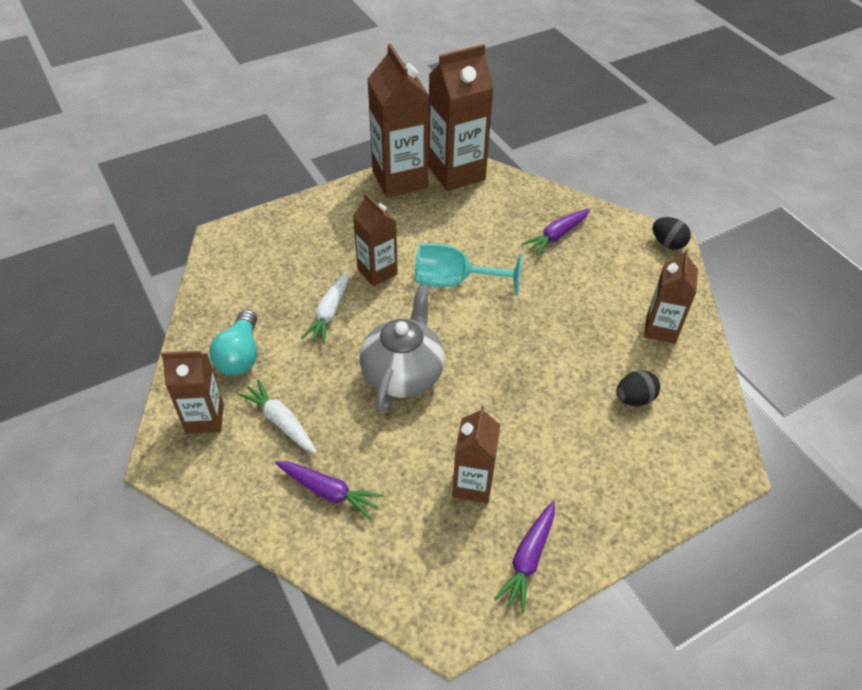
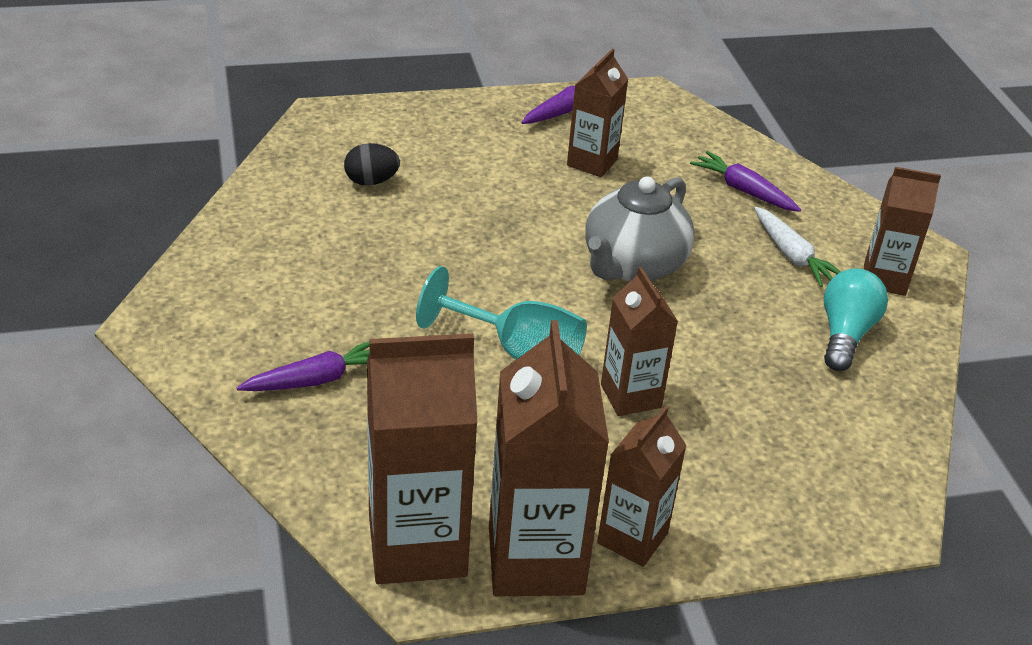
camera: 165 degrees left, 10 degrees down
white carrot [301,271,349,344] -> none
brown carton [644,249,698,344] -> brown carton moved to [597,405,687,567]
black egg [653,217,691,250] -> none

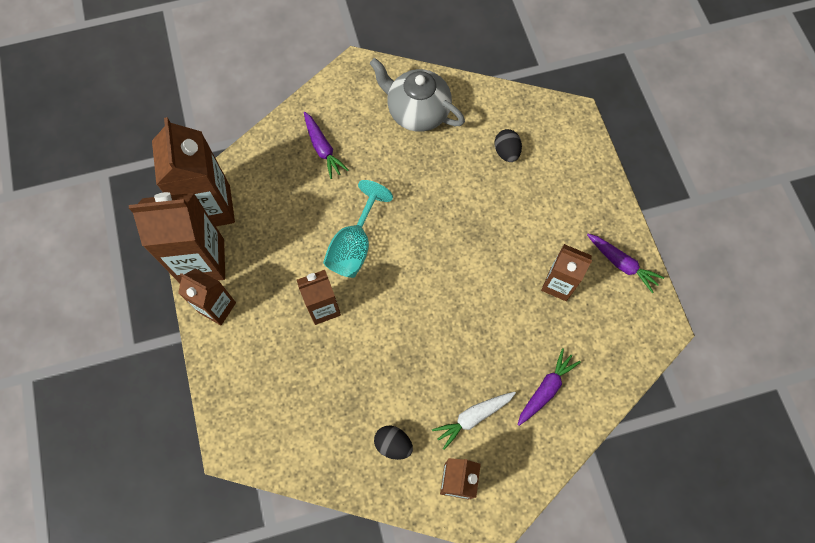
camera: 90 degrees right, 30 degrees up
grey teapot [585,176,695,281] -> grey teapot moved to [370,58,465,132]
turquoise light bulb [824,268,888,371] -> black egg [374,426,413,460]

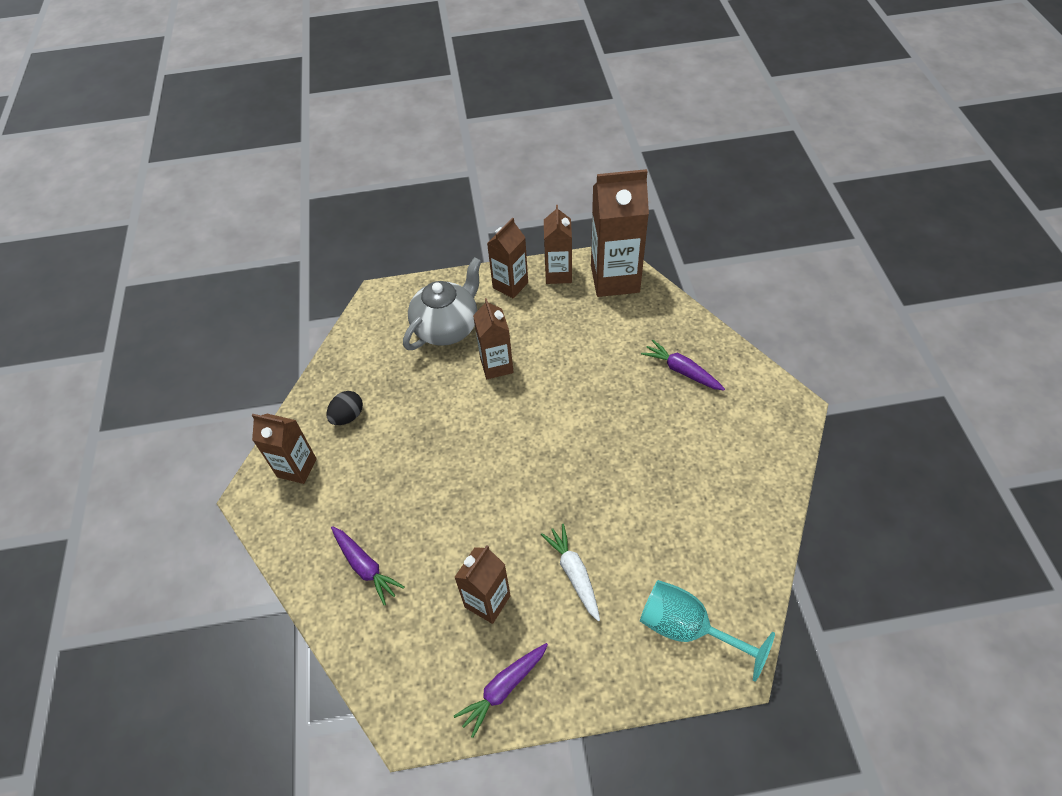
camera: 100 degrees right, 15 degrees down
brown carton [129,192,225,283] -> brown carton [544,205,572,284], size x0.60
purple carrot [304,112,348,179] -> purple carrot turned 60 degrees clockwise [641,340,725,391]
turquoise goblet [323,180,393,278] -> turquoise goblet moved to [640,580,775,682]
grey teapot [370,58,465,132] -> grey teapot moved to [403,257,482,350]
white carrot [432,392,516,450] -> white carrot moved to [541,524,600,621]
black egg [495,129,522,162] -> none

